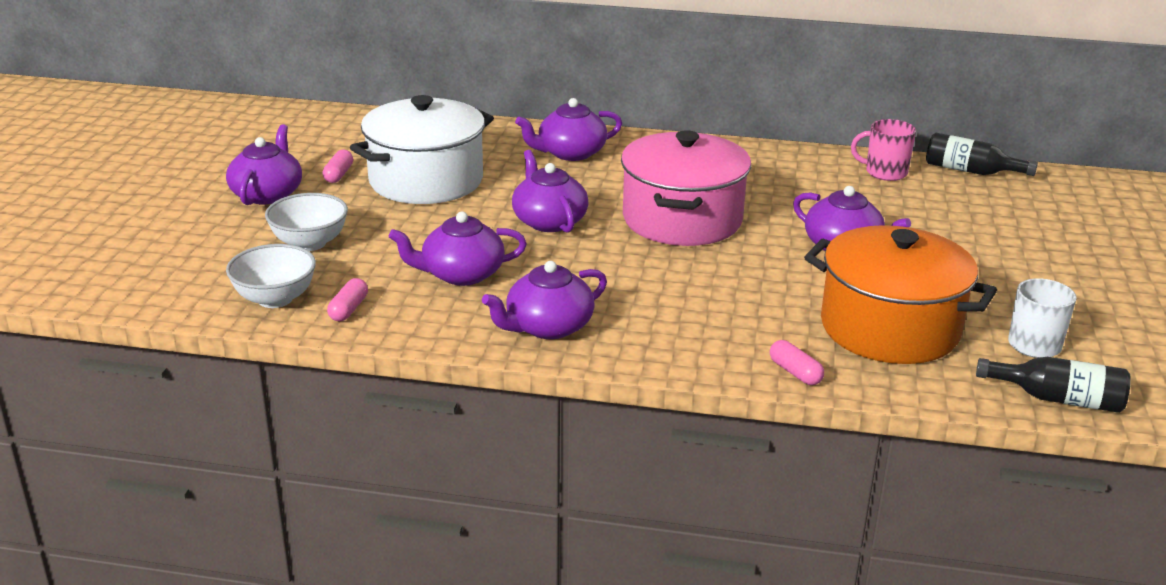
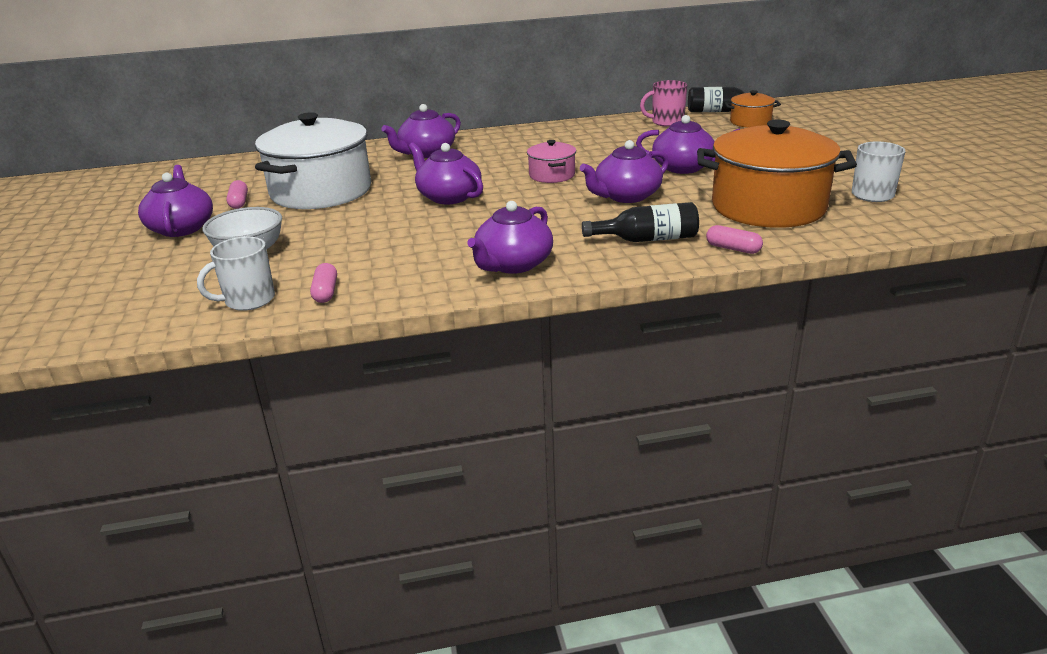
camera: 20 degrees left, 0 degrees up
white bowl [226,244,316,308] -> white mug [197,237,275,311]
purple teapot [389,212,527,286] -> purple teapot moved to [580,140,669,203]
pink pot [621,130,751,246] -> pink pot [527,140,576,183], size x0.46
black bottle [976,357,1131,413] -> black bottle moved to [582,202,699,242]
none -> orange pot [725,90,781,128]

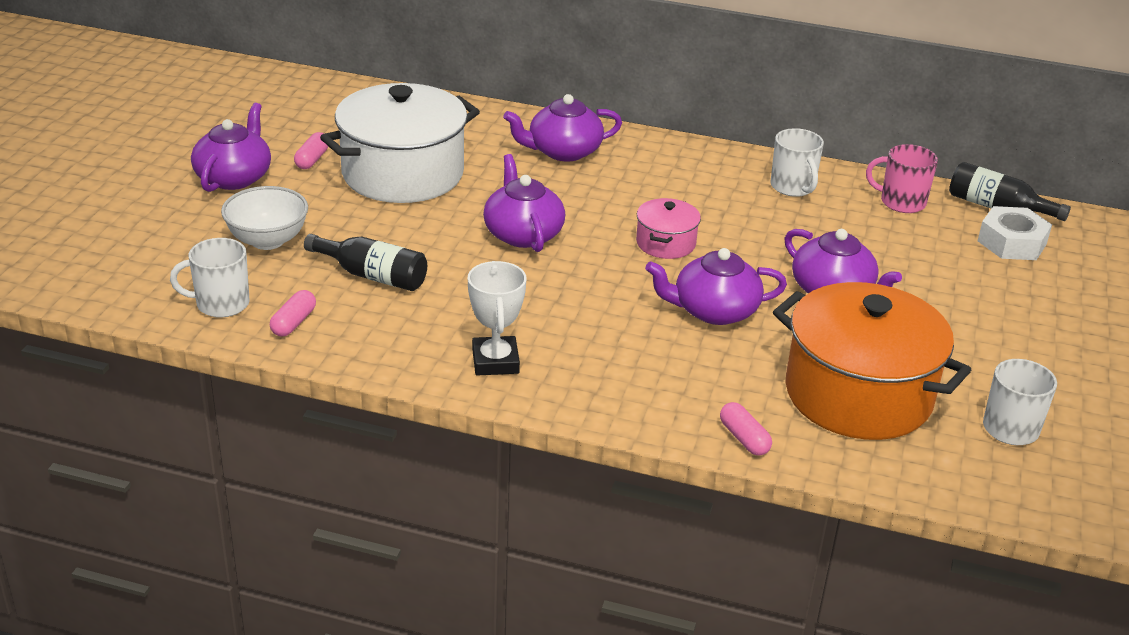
camera: 25 degrees right, 5 degrees up
purple teapot [467,201,553,274] -> white trophy [468,261,527,375]
black bottle [582,202,699,242] -> black bottle moved to [304,234,427,291]
orange pot [725,90,781,128] -> white nut [978,206,1052,260]
none -> white mug [770,128,824,197]

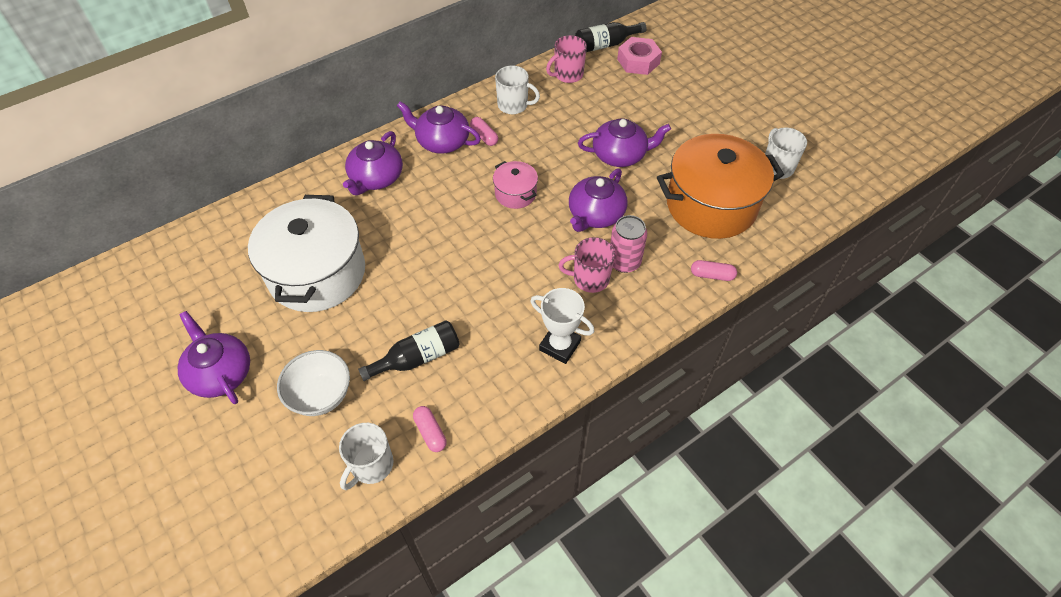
camera: 50 degrees left, 20 degrees up
pink capsule [294,132,329,169] -> pink capsule moved to [470,117,498,146]
purple teapot [483,154,565,252] -> purple teapot moved to [397,101,481,154]
white nut [978,206,1052,260] -> pink nut [617,37,662,75]
none -> pink mug [559,237,615,293]
none -> pink can [610,215,647,273]

